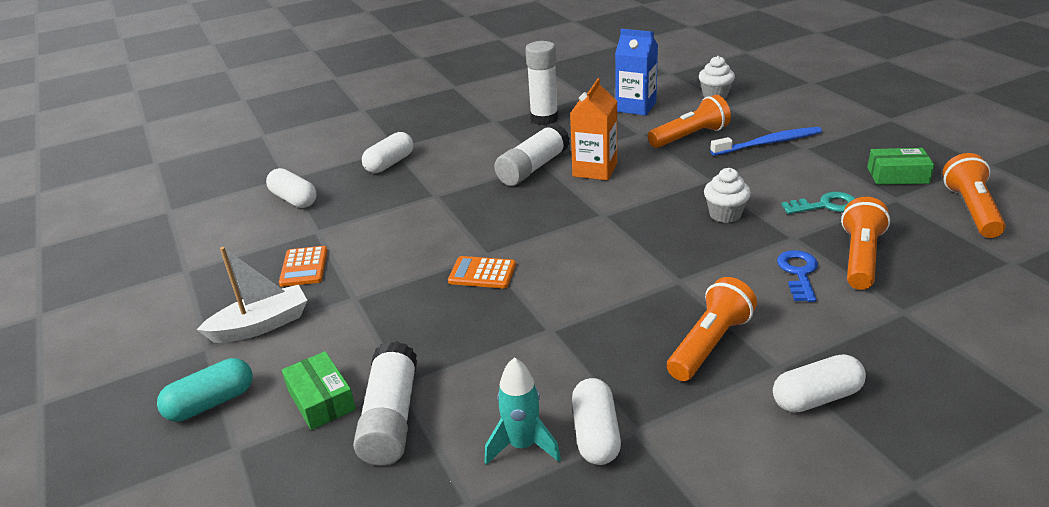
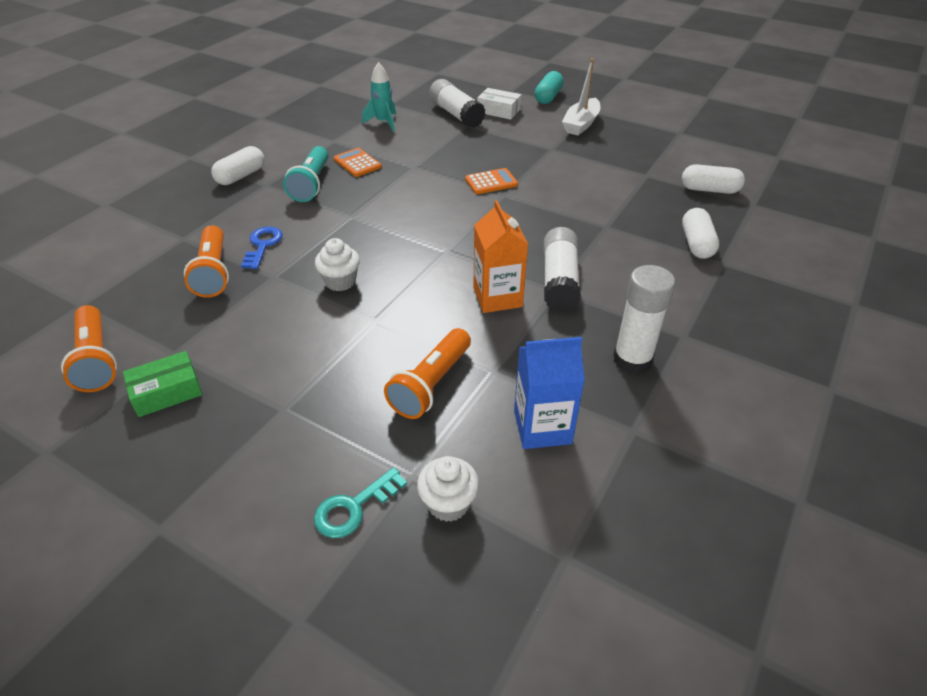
camera: 145 degrees right, 10 degrees up
orange calculator [279,246,327,287] -> orange calculator moved to [334,148,382,177]
green box [282,351,356,430] -> white box [477,88,521,120]
white capsule [572,378,621,465] -> none
orange flashlight [667,277,757,381] -> turquoise flashlight [283,146,329,202]
blue toothbrush [710,127,822,156] -> none
blue key [777,250,818,302] -> blue key turned 150 degrees counterclockwise [241,227,283,269]
turquoise key [781,192,856,214] -> turquoise key moved to [314,467,407,538]

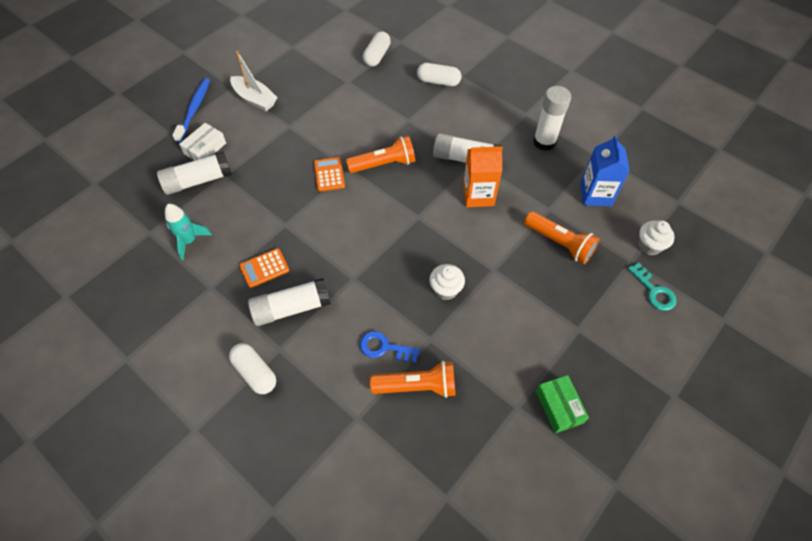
camera: 80 degrees left, 15 degrees up
orange flashlight [61,305,117,392] -> orange flashlight moved to [346,136,415,173]
turquoise flashlight [283,146,329,202] -> white glue stick [248,278,331,326]
turquoise capsule [535,71,564,104] -> blue toothbrush [172,78,210,143]

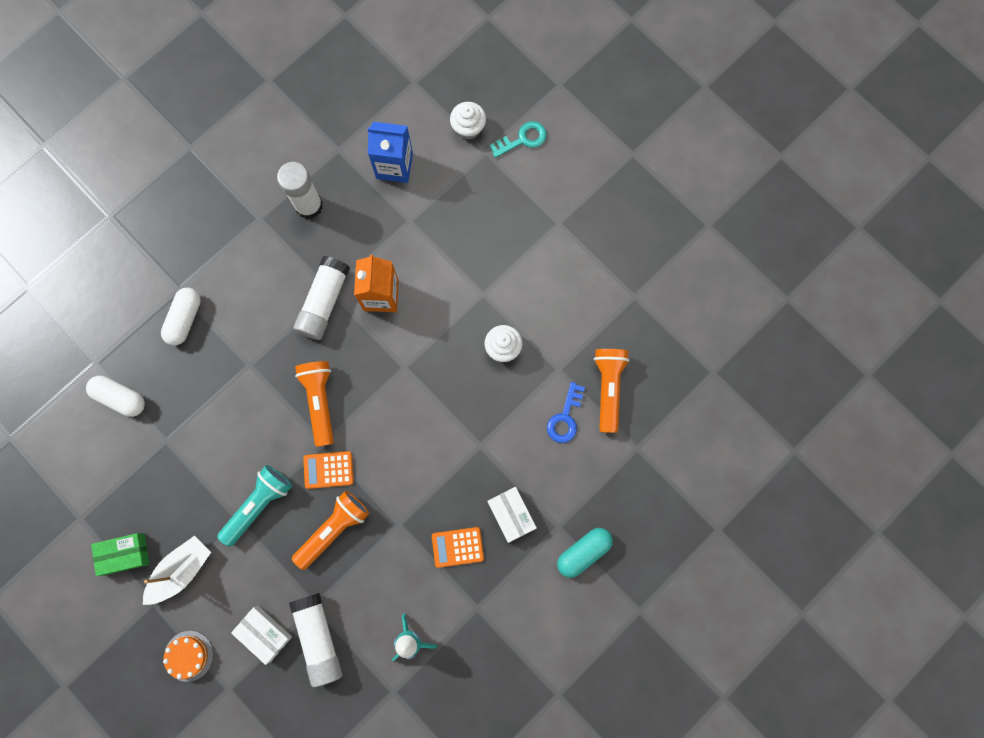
camera: 85 degrees left, 20 degrees up
blue toothbrush [172,78,210,143] -> orange cake [163,631,213,682]
white capsule [229,343,276,394] -> turquoise capsule [557,528,613,578]
orange calculator [239,248,289,288] -> orange calculator turned 105 degrees clockwise [432,527,484,568]
white glue stick [248,278,331,326] -> white box [487,487,537,543]
orange flashlight [524,212,599,264] -> orange flashlight moved to [292,491,369,570]
green box [536,375,589,433] -> green box moved to [91,533,149,576]
none -> turquoise flashlight [217,465,292,547]

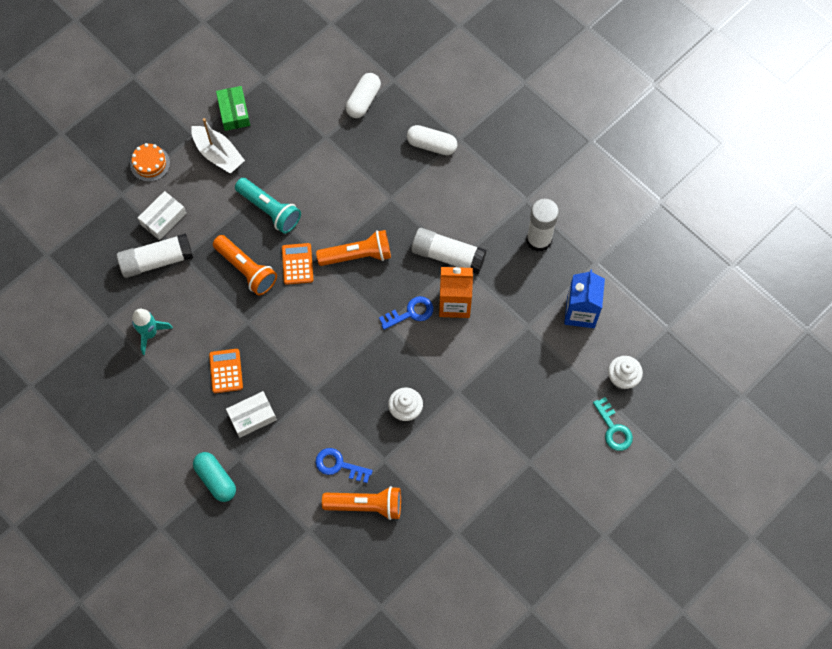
camera: 90 degrees right, 10 degrees down
none -> blue key [379,296,433,330]

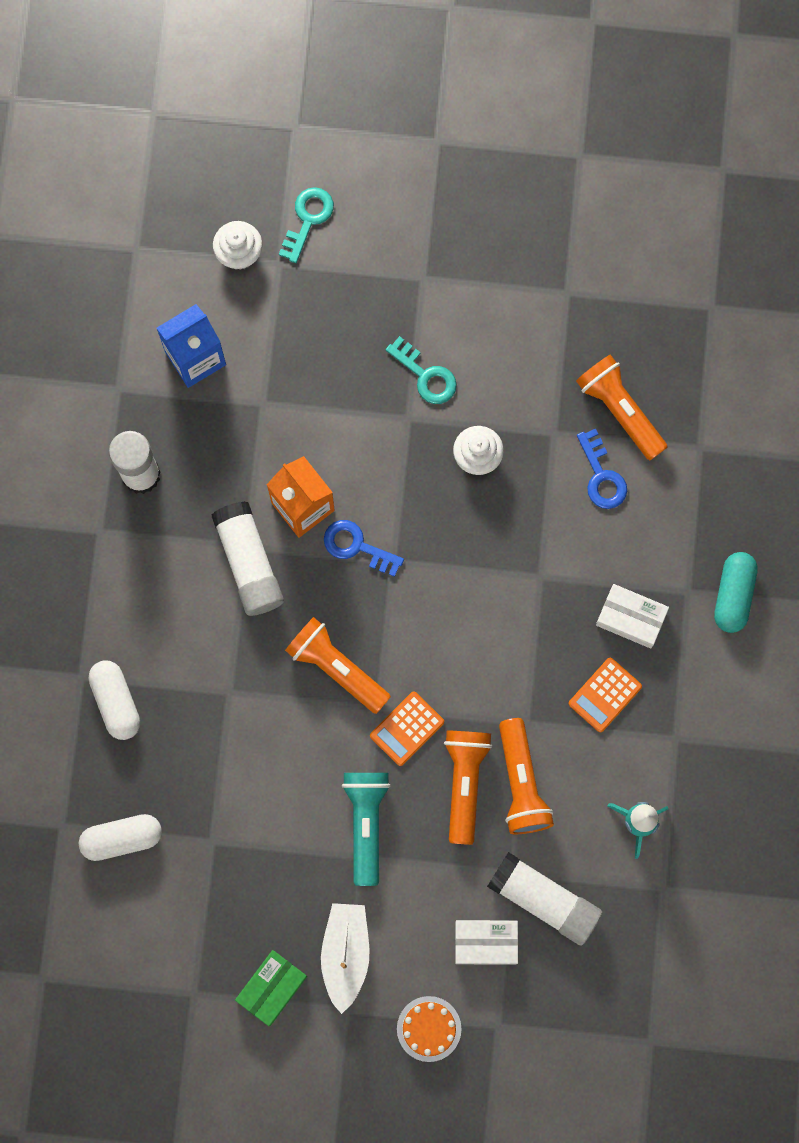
camera: 130 degrees left, 10 degrees up
none -> turquoise key [386,336,457,404]
none -> orange flashlight [499,718,554,834]

